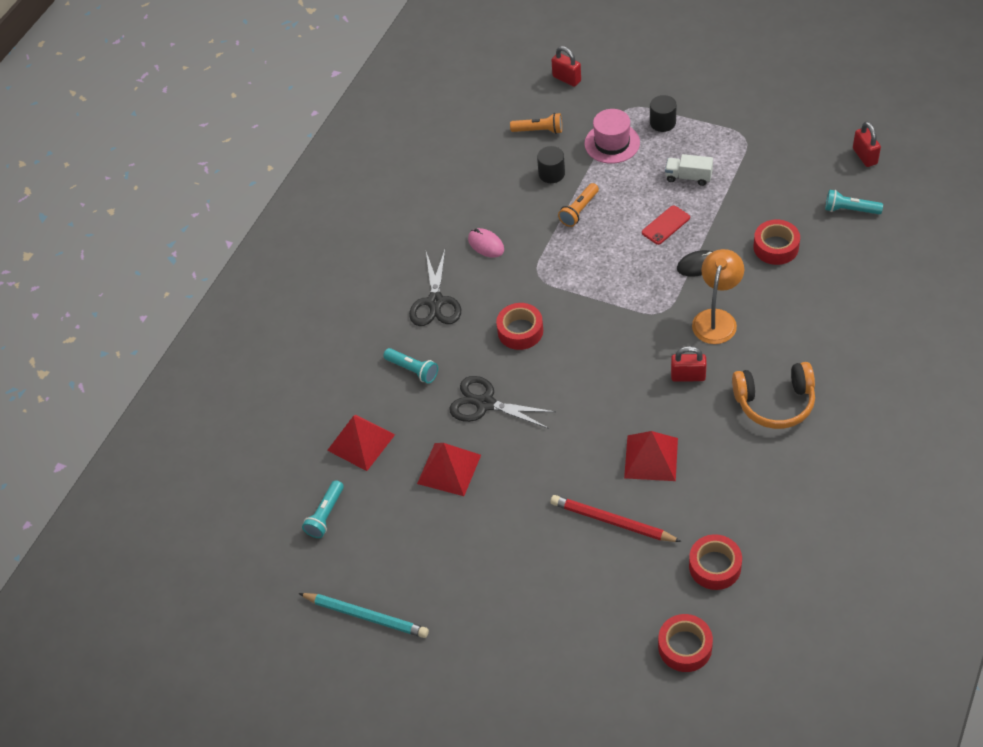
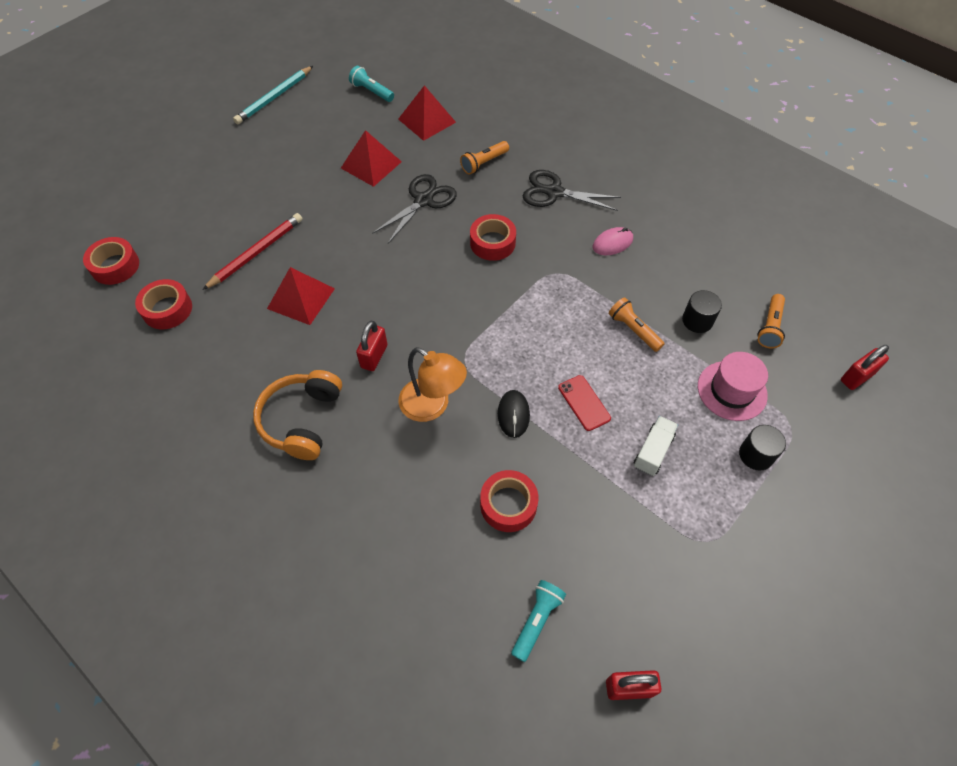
camera: 100 degrees right, 5 degrees up
turquoise flashlight [383,348,438,384] -> orange flashlight [460,141,509,175]

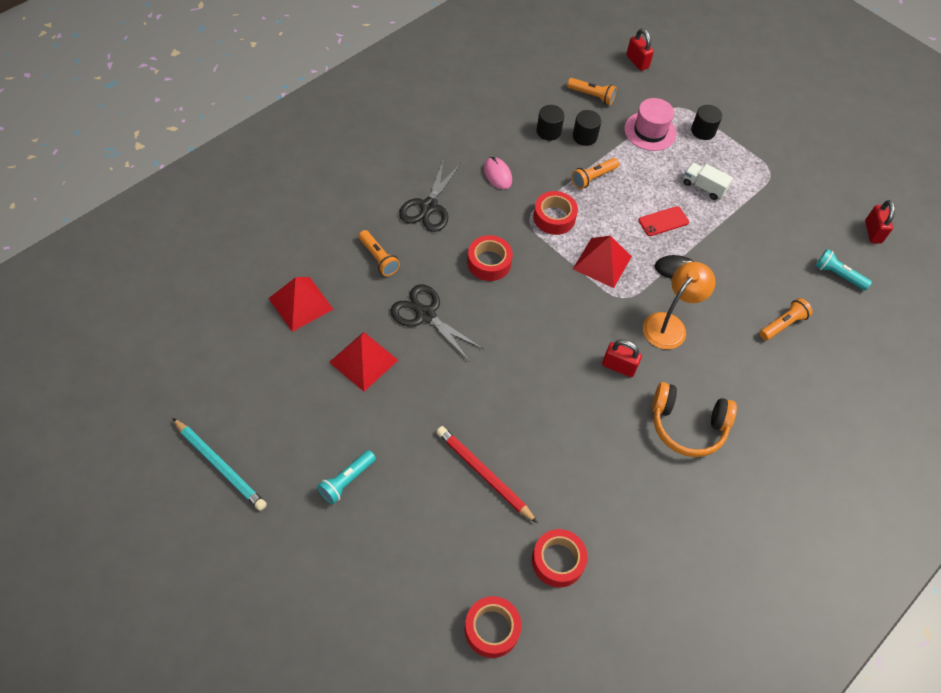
camera: 90 degrees left, 0 degrees up
red pyramid [267,267,335,325] -> red pyramid moved to [573,236,632,288]
turquoise flashlight [349,66,394,102] -> turquoise flashlight moved to [317,450,376,504]
red tape [480,470,538,532] -> red tape moved to [533,191,578,235]
none -> black cylinder [536,105,565,141]
none -> orange flashlight [760,298,813,340]

